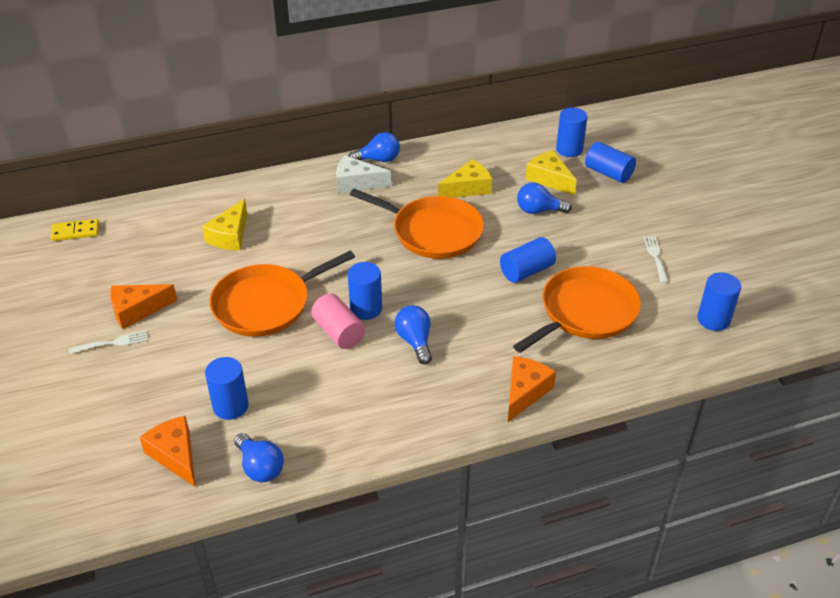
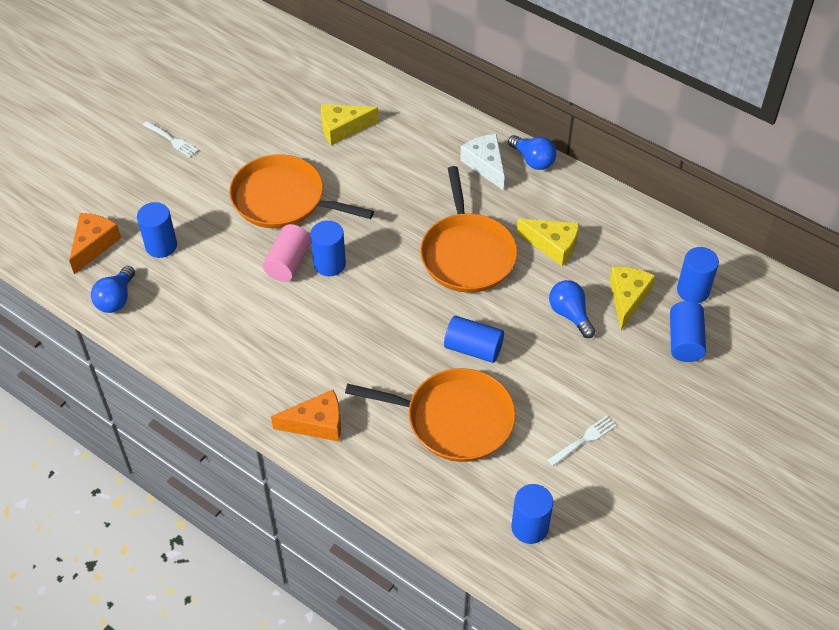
camera: 55 degrees right, 10 degrees up
yellow domino [51,219,99,241] -> none
orange cheese [110,284,177,329] -> none
blue light bulb [395,305,432,365] -> none

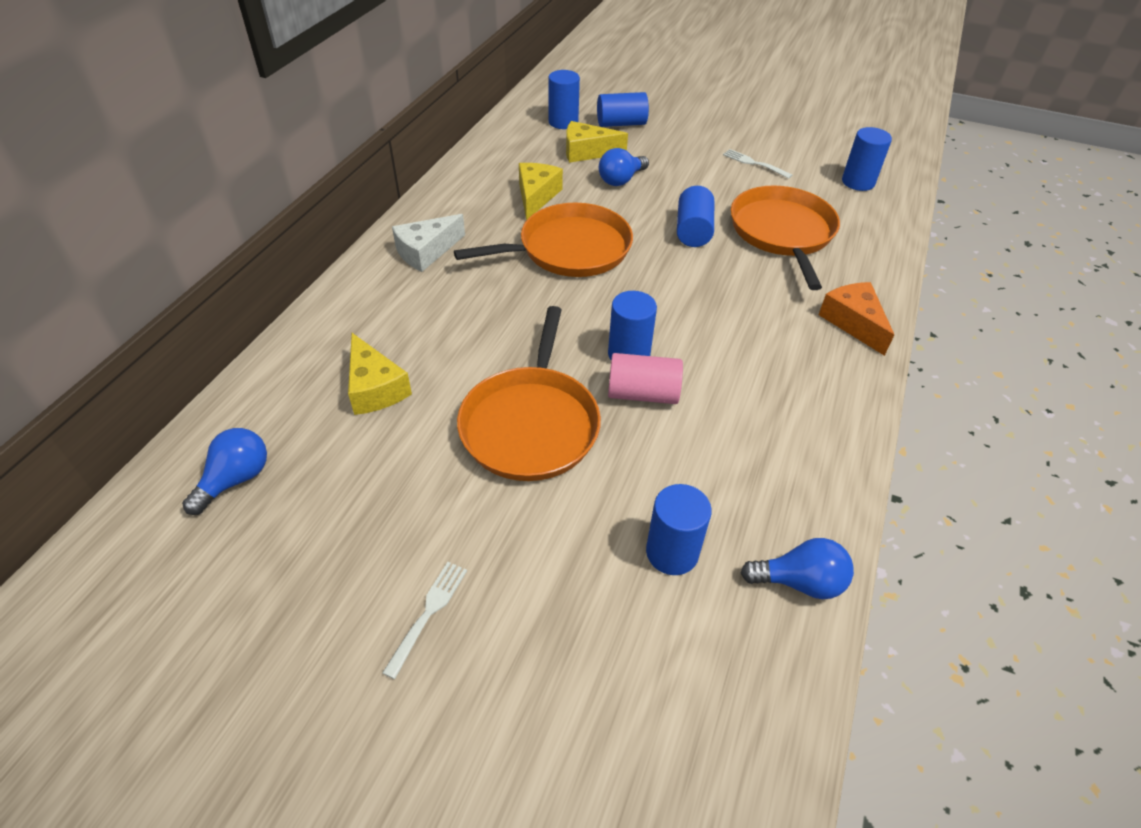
camera: 105 degrees left, 5 degrees down
orange cheese [69,213,121,274] -> none
blue light bulb [508,135,557,170] -> blue light bulb moved to [182,428,267,515]

